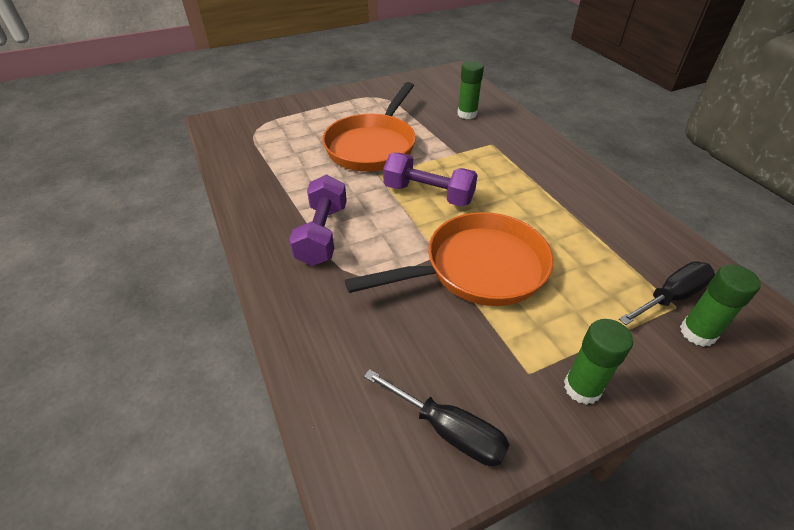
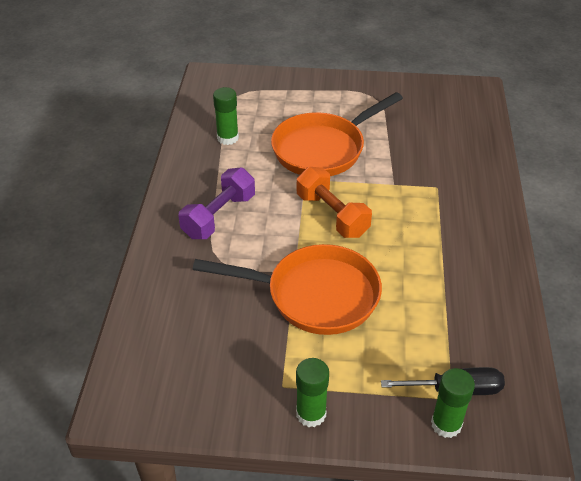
camera: 30 degrees right, 0 degrees up
black screwdriver [364,369,510,466] -> none
purple dumbbell [383,153,478,207] -> orange dumbbell [297,167,372,238]
green glue stick [457,61,484,119] -> green glue stick moved to [213,87,239,145]

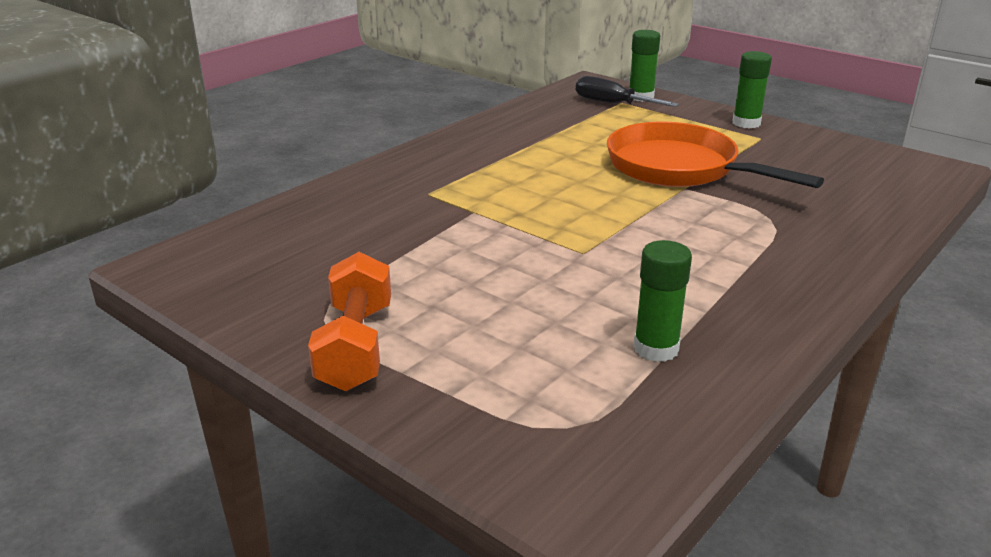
camera: 145 degrees left, 15 degrees down
purple dumbbell [178,168,255,239] -> none
orange pan [271,92,403,176] -> none
orange dumbbell [297,167,372,238] -> orange dumbbell moved to [308,252,391,391]

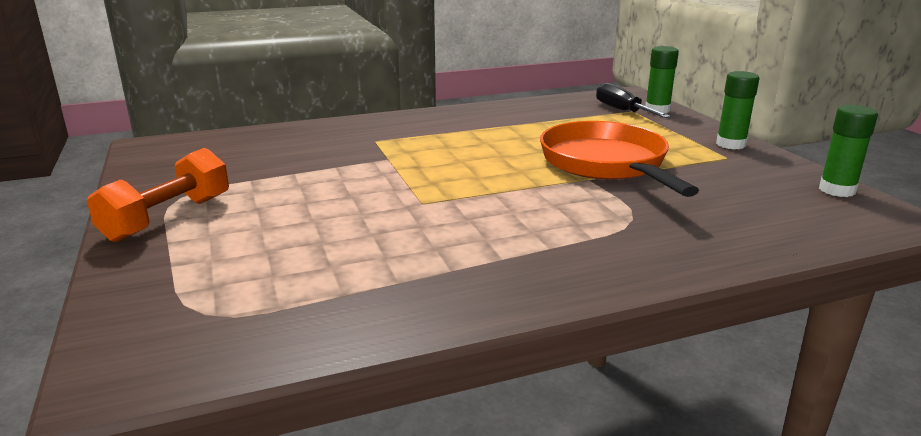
camera: 30 degrees right, 5 degrees down
green glue stick [633,240,692,362] -> green glue stick moved to [819,105,878,197]

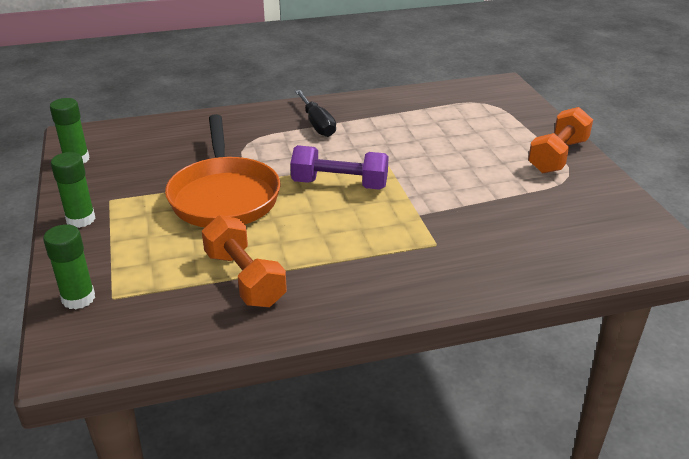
camera: 175 degrees left, 10 degrees up
black screwdriver [596,83,671,118] -> black screwdriver moved to [295,90,336,137]
none -> orange dumbbell [202,215,287,307]
none -> purple dumbbell [291,145,389,190]

